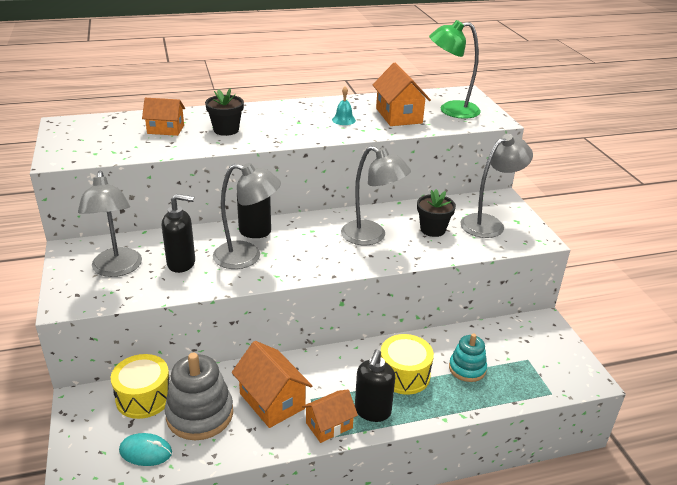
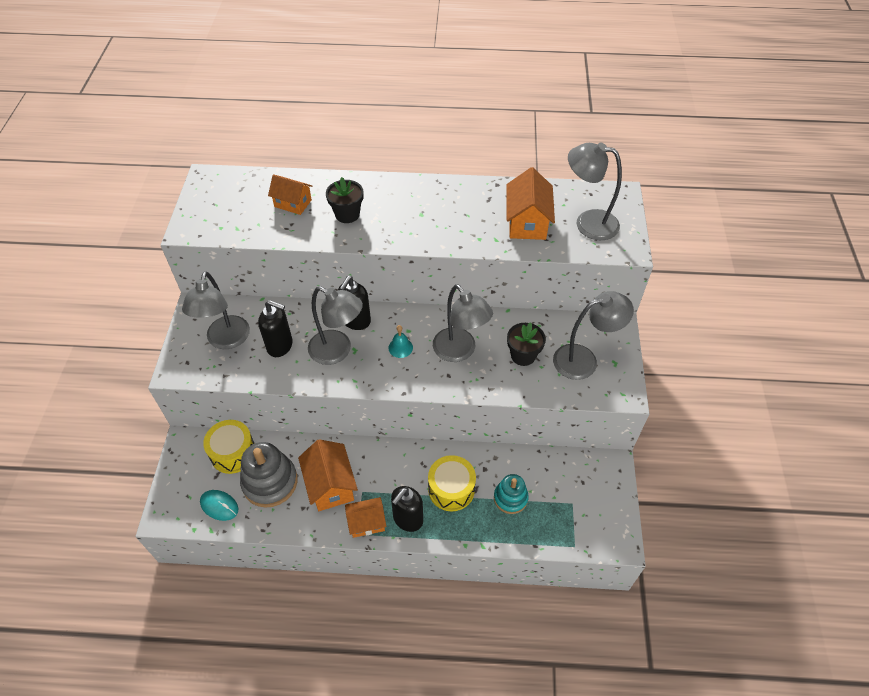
camera: 20 degrees right, 20 degrees up
turquoise bell [332,86,356,125] -> turquoise bell moved to [388,325,413,358]
green lamp [429,20,481,119] -> grey lamp [568,142,622,240]

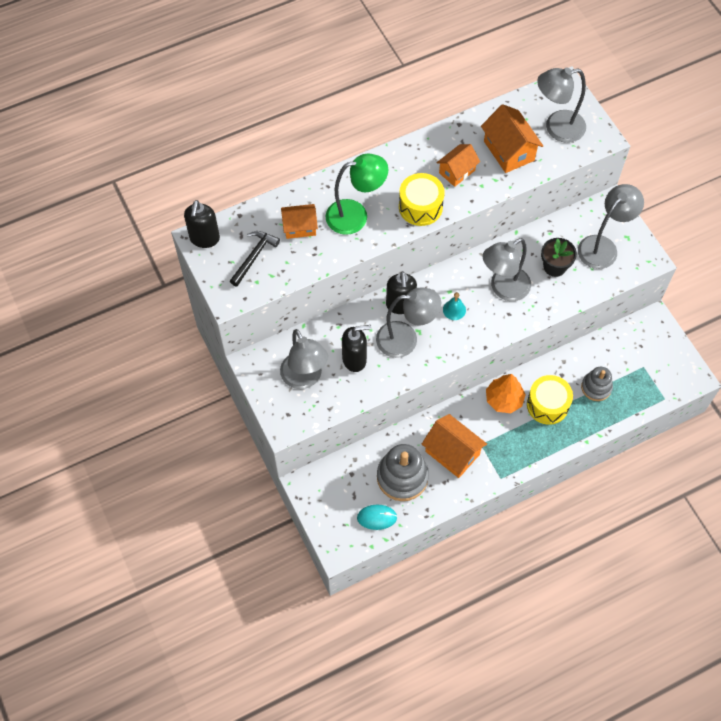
camera: 30 degrees left, 10 degrees up
yellow drum [203,420,255,474] -> yellow drum moved to [399,173,445,226]
black flower pot [326,177,364,223] -> green lamp [326,154,388,235]
orange house [345,497,386,538] -> orange house moved to [437,144,480,187]
black soap dispenser [391,486,423,532] -> black soap dispenser moved to [184,200,220,248]
grey lamp [433,284,493,362] -> grey lamp turned 120 degrees clockwise [483,238,531,301]
turquoise stacking toy [494,474,529,514] -> grey stacking toy [581,367,613,401]
none -> black hammer [230,231,280,287]
none -> orange tree [486,374,526,413]

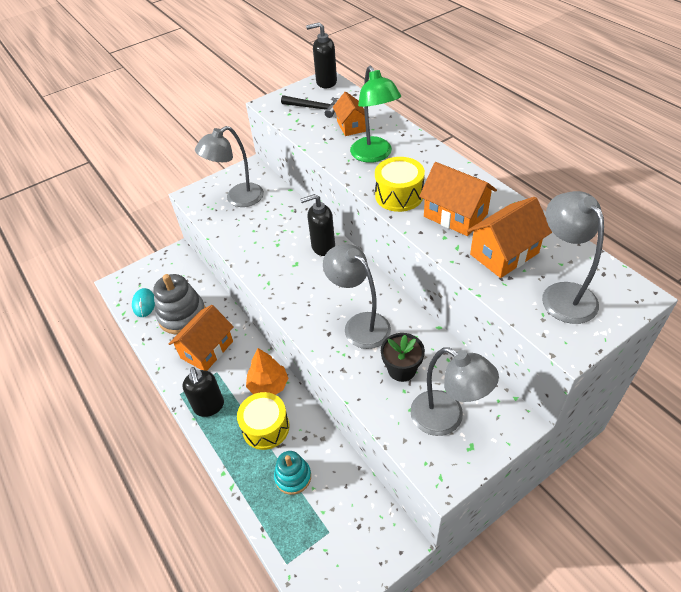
camera: 85 degrees right, 15 degrees down
black soap dispenser [342,325,371,372] -> black soap dispenser moved to [182,367,224,417]
grey lamp [376,287,441,358] -> none
orange house [437,144,480,187] -> orange house [419,162,497,236], size x1.51
turquoise bell [443,292,466,320] -> none
grey stacking toy [581,367,613,401] -> turquoise stacking toy [274,451,311,495]

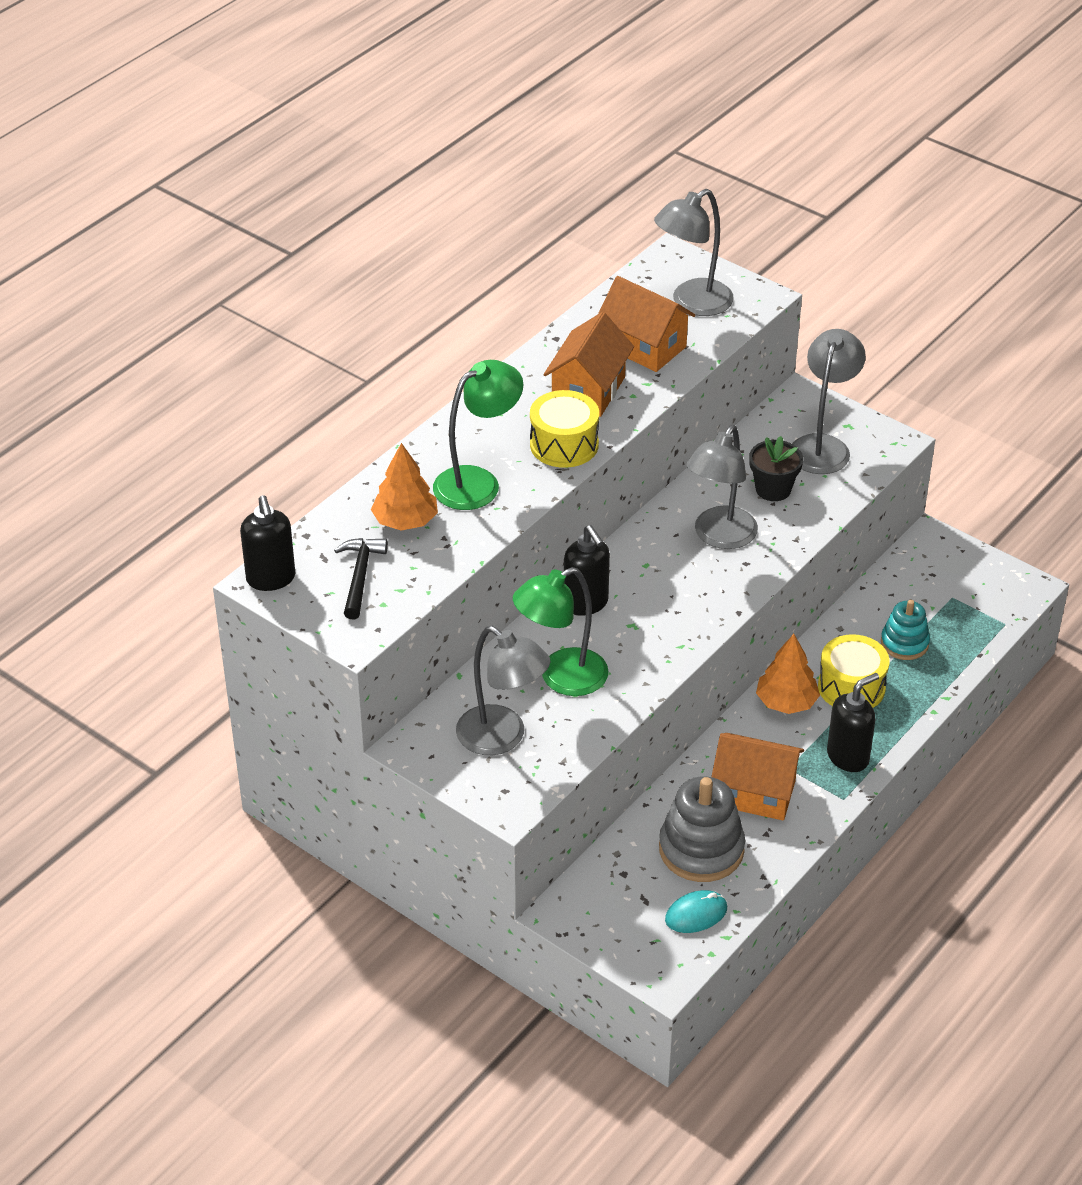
camera: 110 degrees left, 5 degrees down
orange house [333,92,366,136] -> orange tree [371,443,438,531]
none -> green lamp [513,567,609,696]

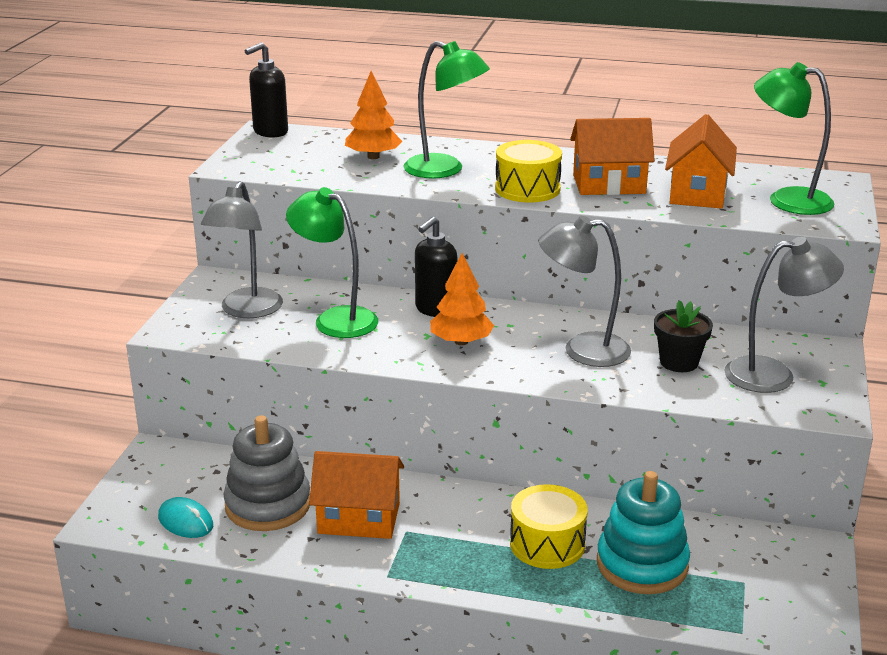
camera: 65 degrees right, 15 degrees down
black hammer [334,538,388,619] -> none
grey lamp [654,189,734,316] -> green lamp [754,62,834,215]
orange house [711,733,804,821] -> orange house turned 75 degrees counterclockwise [309,451,404,539]
orange tree [756,634,820,714] -> orange tree moved to [430,253,494,345]
black soap dispenser [827,673,879,772] -> none
turquoise stacking toy [881,600,930,660] -> turquoise stacking toy [597,471,690,594], size x1.63

